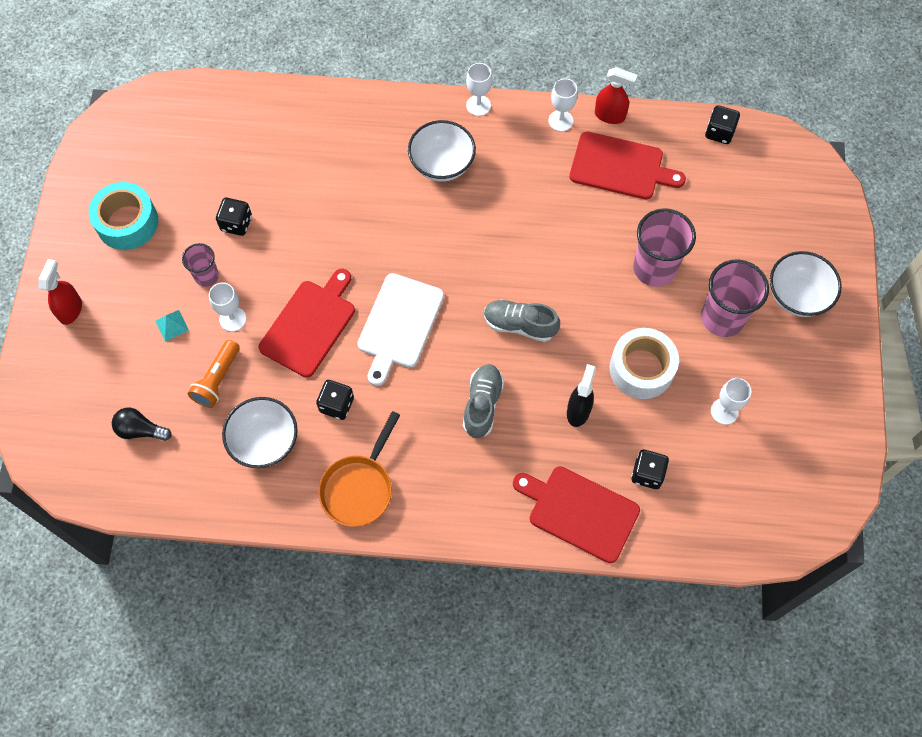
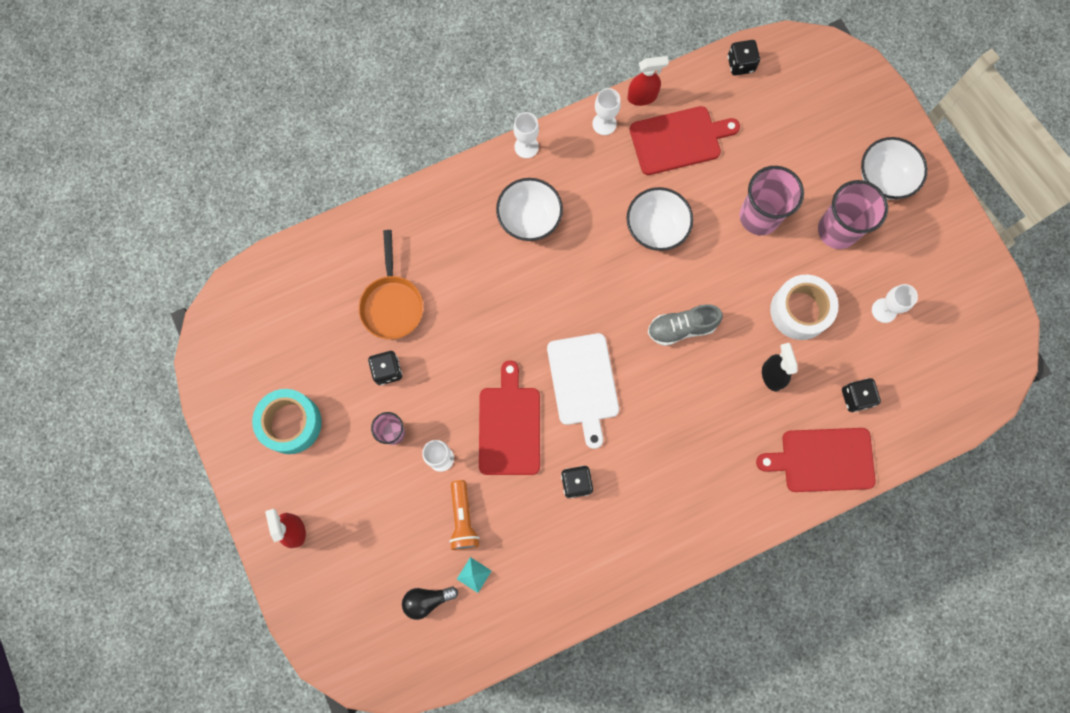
camera: 30 degrees left, 10 degrees up
turquoise pyramid [155,310,189,342] -> turquoise pyramid moved to [457,557,491,593]
white bowl [222,397,298,468] -> white bowl moved to [627,187,693,251]
orange pan [318,411,400,527] -> orange pan moved to [358,230,424,339]
grey shoe [463,364,504,438] -> none

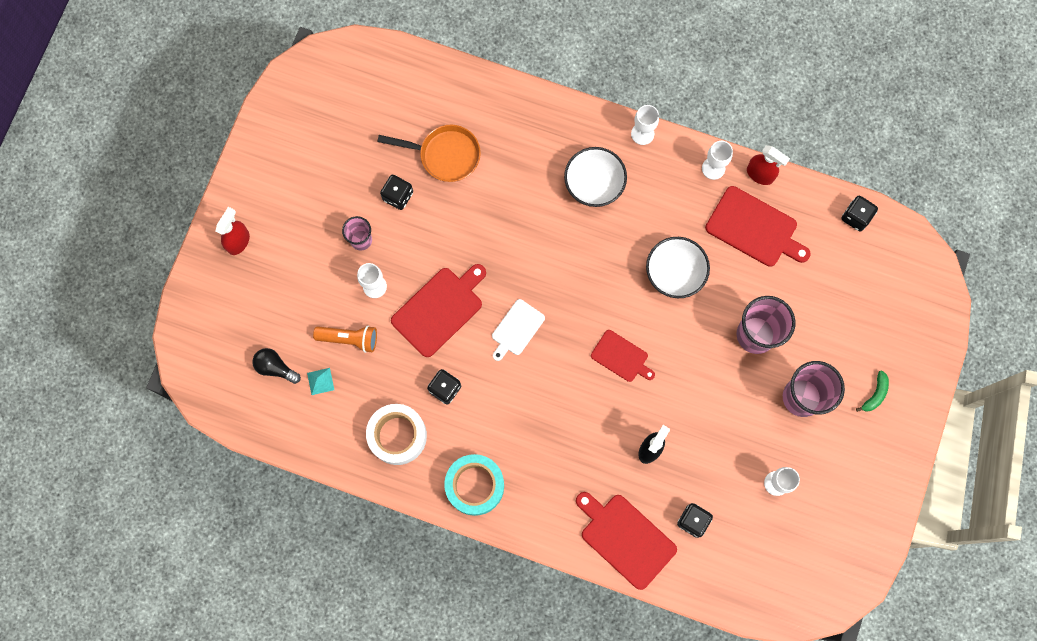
camera: 45 degrees right, 0 degrees up
turquoise tape [252,389,322,454] -> turquoise tape moved to [444,454,504,516]
orange pan [358,230,424,339] -> orange pan turned 120 degrees counterclockwise [377,125,481,182]
orange flashlight [449,480,480,550] -> orange flashlight turned 120 degrees counterclockwise [313,325,377,353]
white cutting board [547,333,619,449] -> white cutting board [492,299,545,361], size x0.61
grey shoe [648,304,723,346] -> red cutting board [591,330,655,382]
white tape [770,275,839,340] -> white tape moved to [366,404,427,465]
white bowl [861,137,928,200] -> green banana [856,370,889,412]

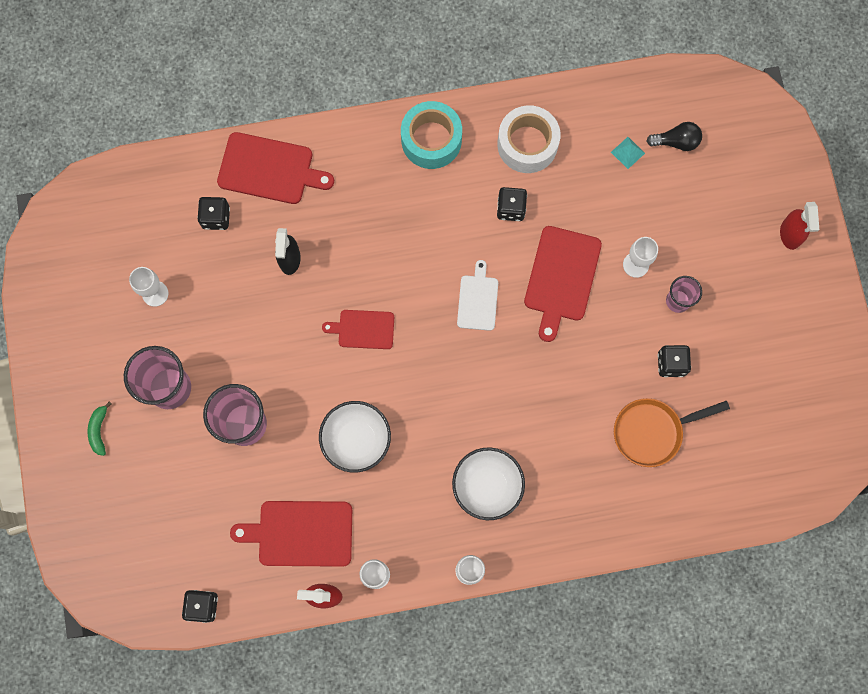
camera: 150 degrees right, 0 degrees up
orange flashlight [313,325,377,353] -> none

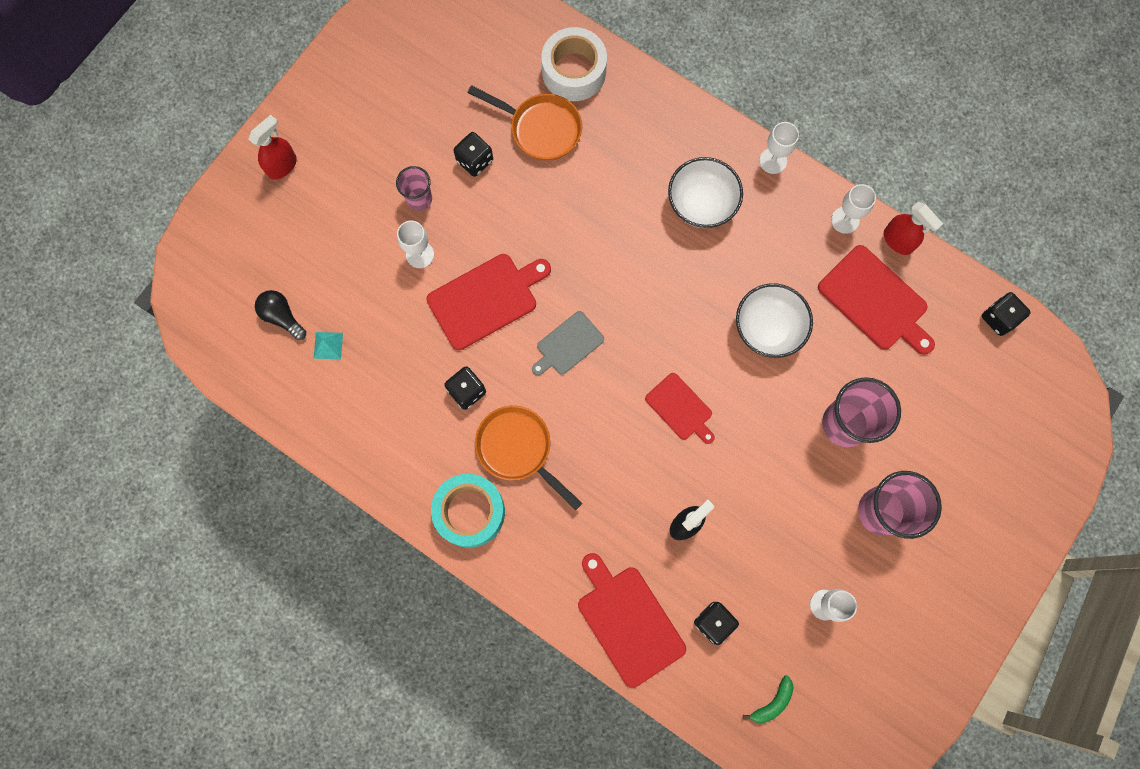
camera: 135 degrees left, 0 degrees up
green banana [88,402,111,456] -> green banana moved to [743,675,794,723]
white cutting board [457,260,498,331] -> grey cutting board [532,311,604,375]
white tape [497,105,560,173] -> white tape moved to [541,27,607,101]
none -> orange pan [475,406,582,511]

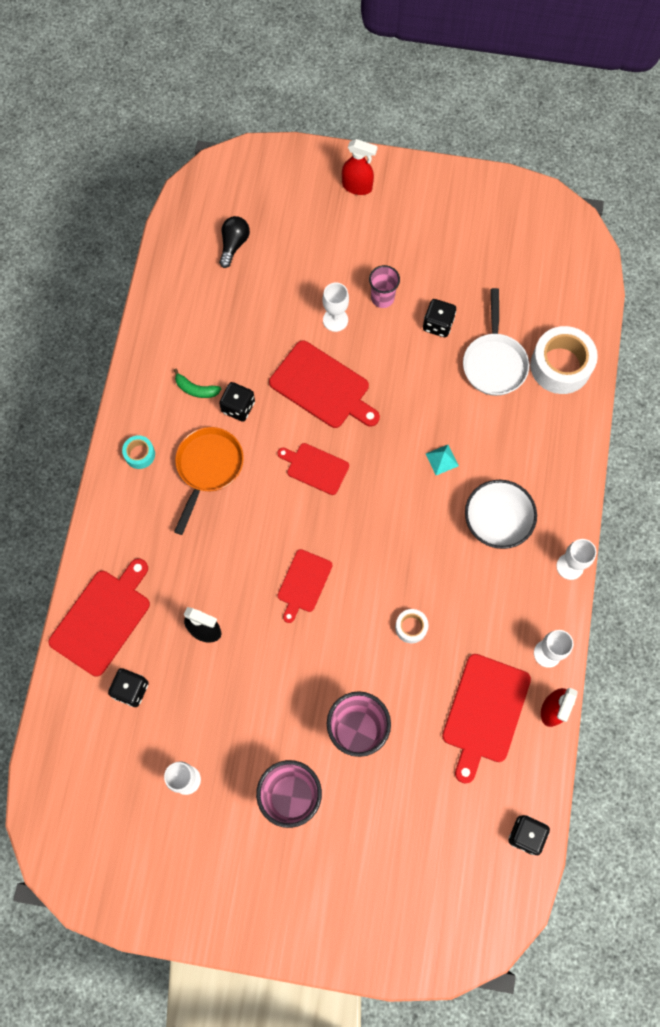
camera: 65 degrees right, 5 degrees down
turquoise pyramid [314,332,343,359] -> turquoise pyramid moved to [426,445,459,475]
turquoise tape [431,474,505,548] -> turquoise tape [122,435,155,469], size x0.49
orange pan [468,85,582,161] -> white pan [463,288,529,396]
grey cutting board [532,311,604,375] -> red cutting board [277,443,349,495]
white bowl [736,283,813,358] -> white tape [395,609,429,643]
green banana [743,675,794,723] -> green banana moved to [174,369,221,398]

